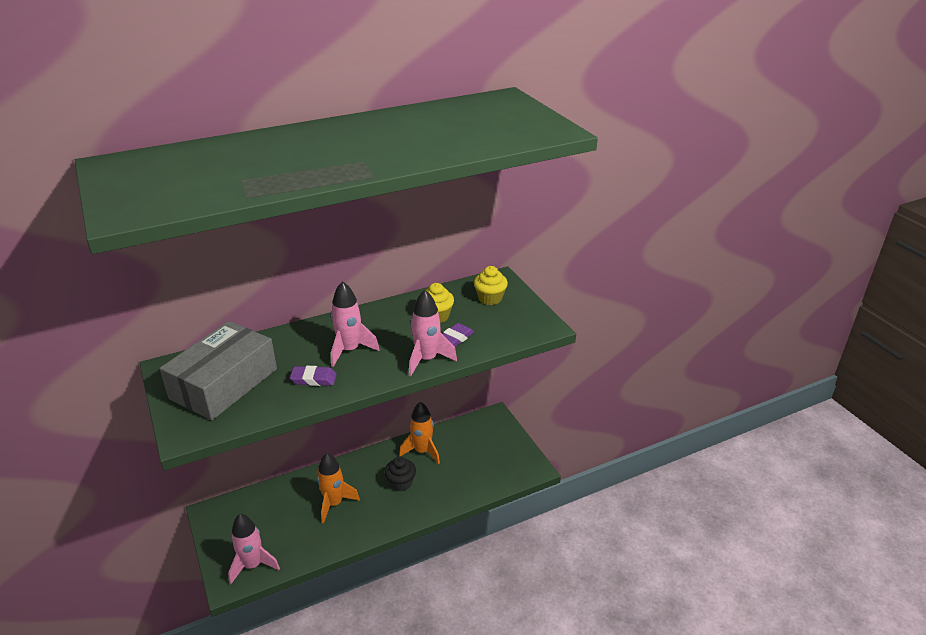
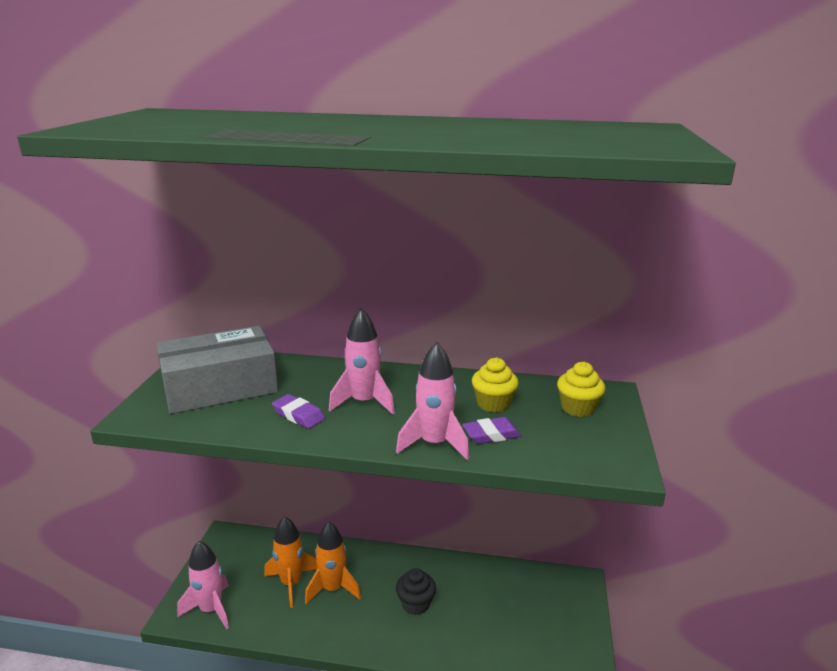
camera: 35 degrees right, 10 degrees down
orange rocket [399,402,440,464] -> orange rocket moved to [264,516,318,608]

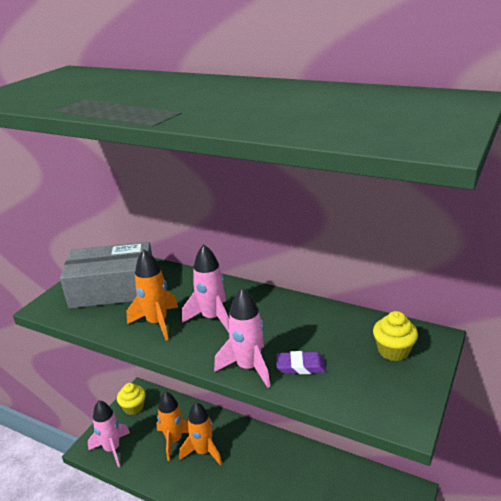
camera: 20 degrees right, 5 degrees up
purple eraser [272,394,325,429] -> orange rocket [127,249,178,341]
black cupcake [396,568,436,615] -> none
yellow cupcake [472,358,519,413] -> yellow cupcake moved to [117,383,146,415]

